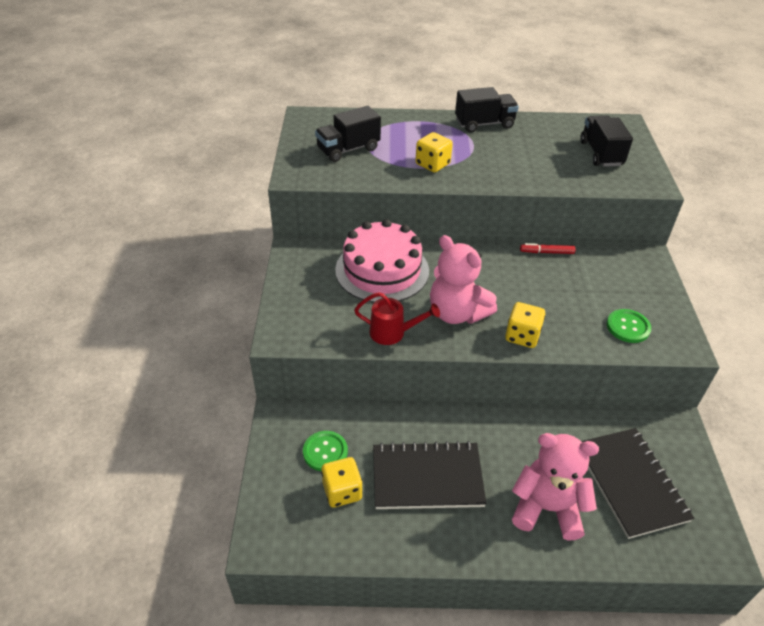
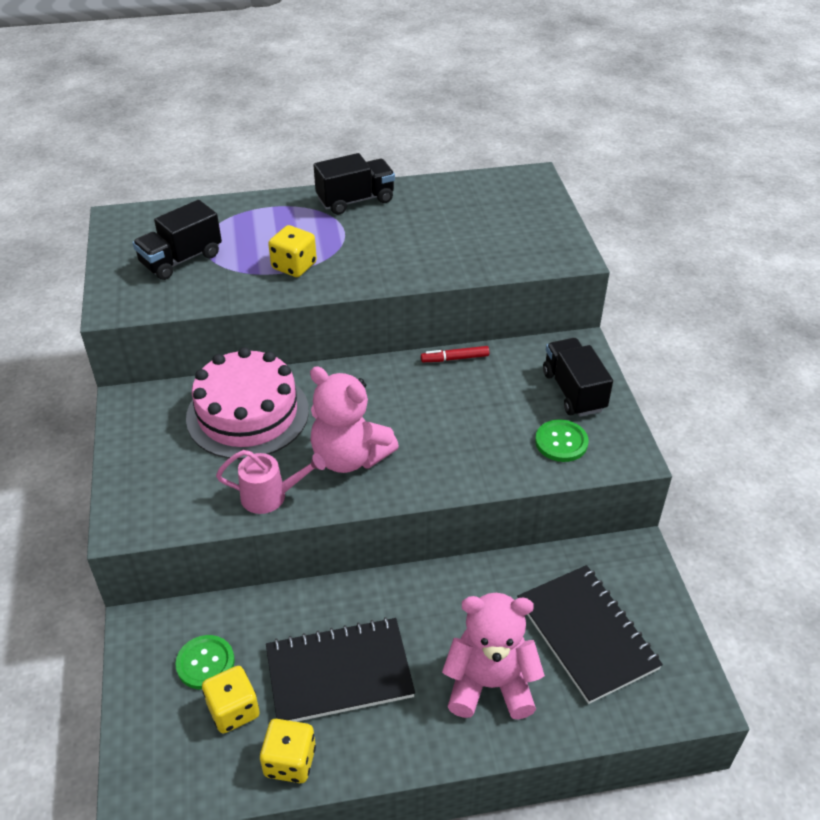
camera: 10 degrees left, 0 degrees up
red watering can [354,292,440,345] -> pink watering can [216,450,325,514]
yellow dice [505,302,545,348] -> yellow dice moved to [260,719,316,783]
black truck [580,115,633,167] -> black truck moved to [543,338,613,417]

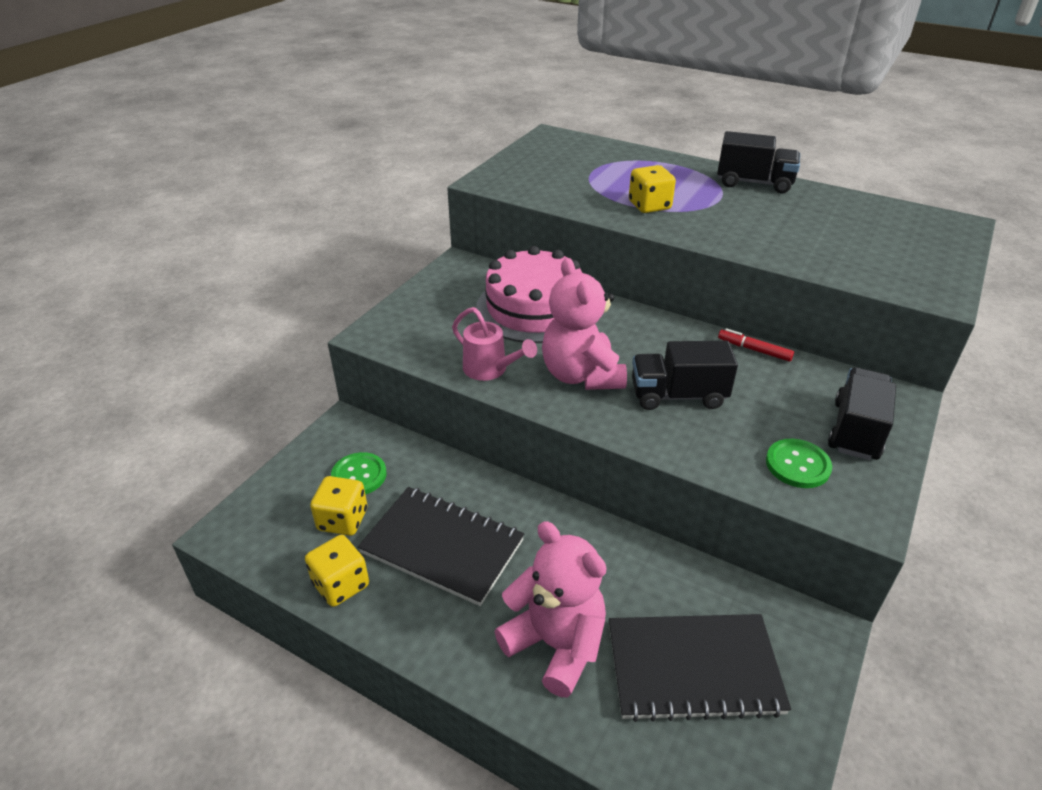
camera: 40 degrees right, 5 degrees down
black truck [133,200,222,280] -> black truck moved to [632,341,738,410]
black notebook [517,565,663,704] -> black notebook turned 75 degrees clockwise [609,614,791,722]

